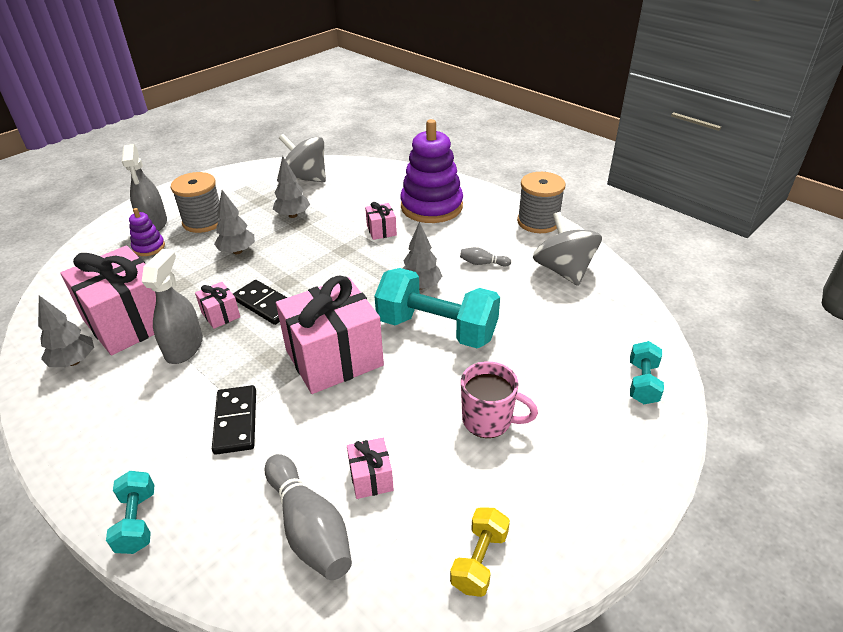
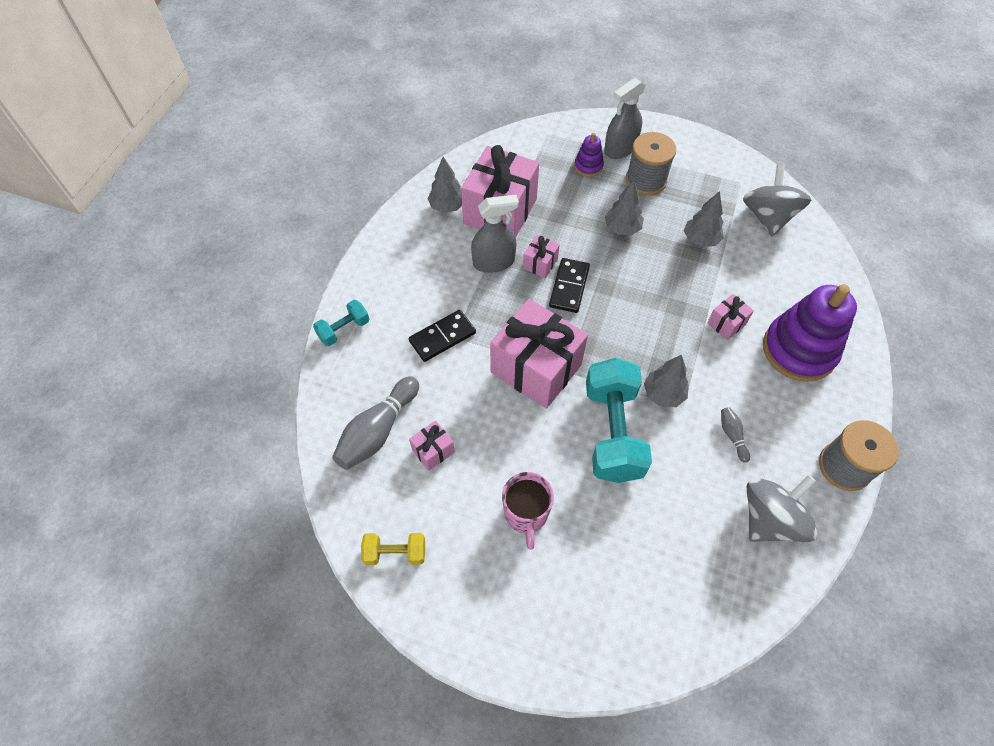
camera: 65 degrees right, 20 degrees up
turquoise dumbbell [630,341,664,404] -> none

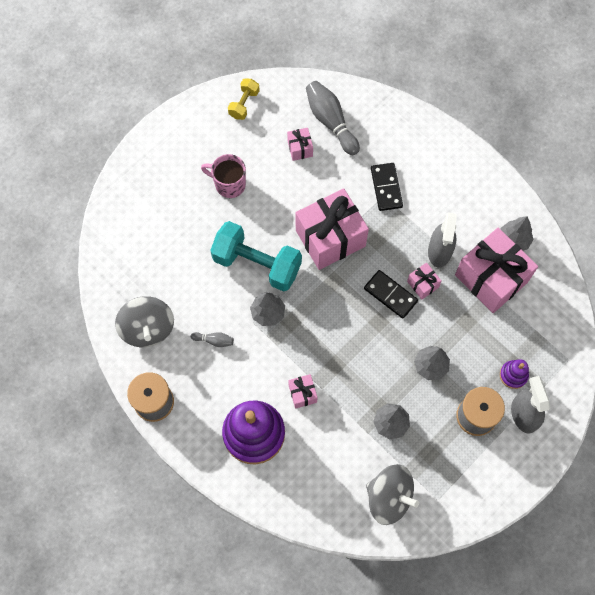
camera: 115 degrees right, 10 degrees up
turquoise dumbbell [313,300,369,346] -> none

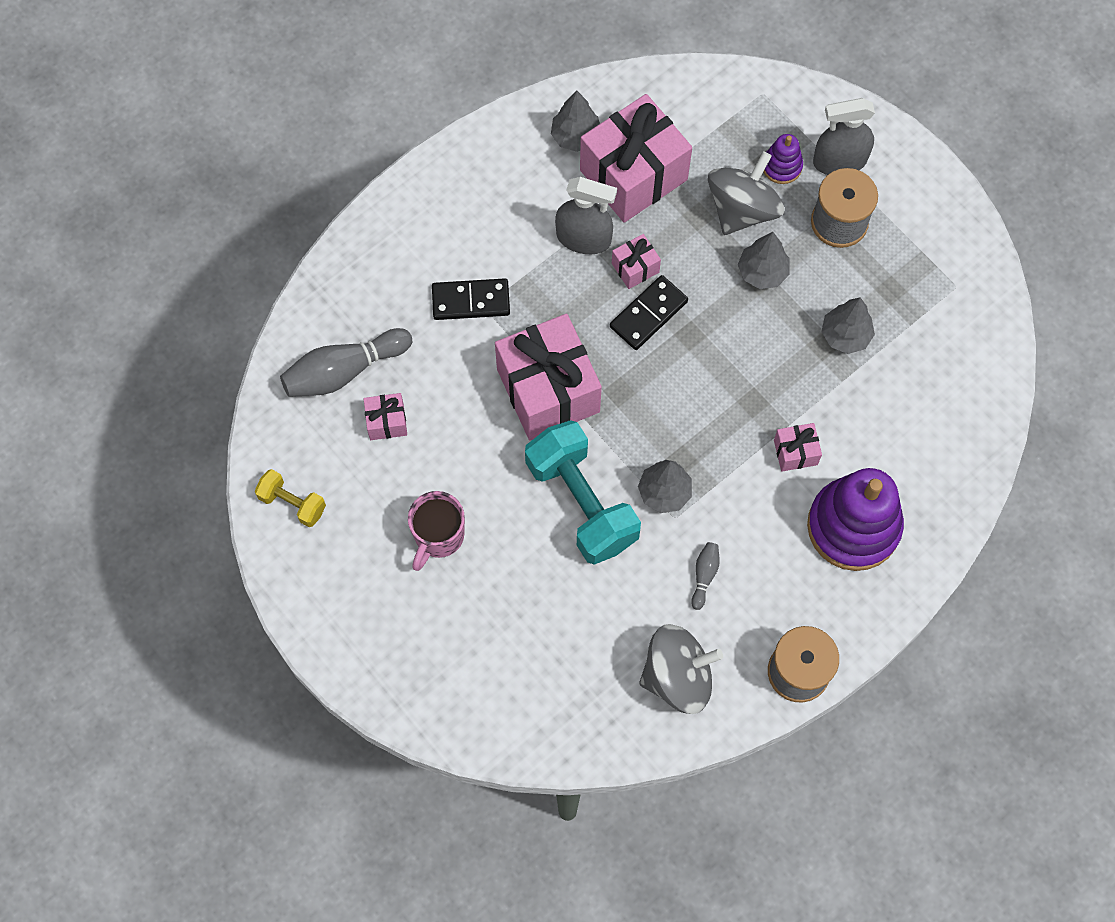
camera: 85 degrees left, 0 degrees up
turquoise dumbbell [210,221,302,292] -> turquoise dumbbell turned 60 degrees counterclockwise [525,420,641,565]
grey spinning top [366,464,419,525] -> grey spinning top moved to [708,151,784,235]

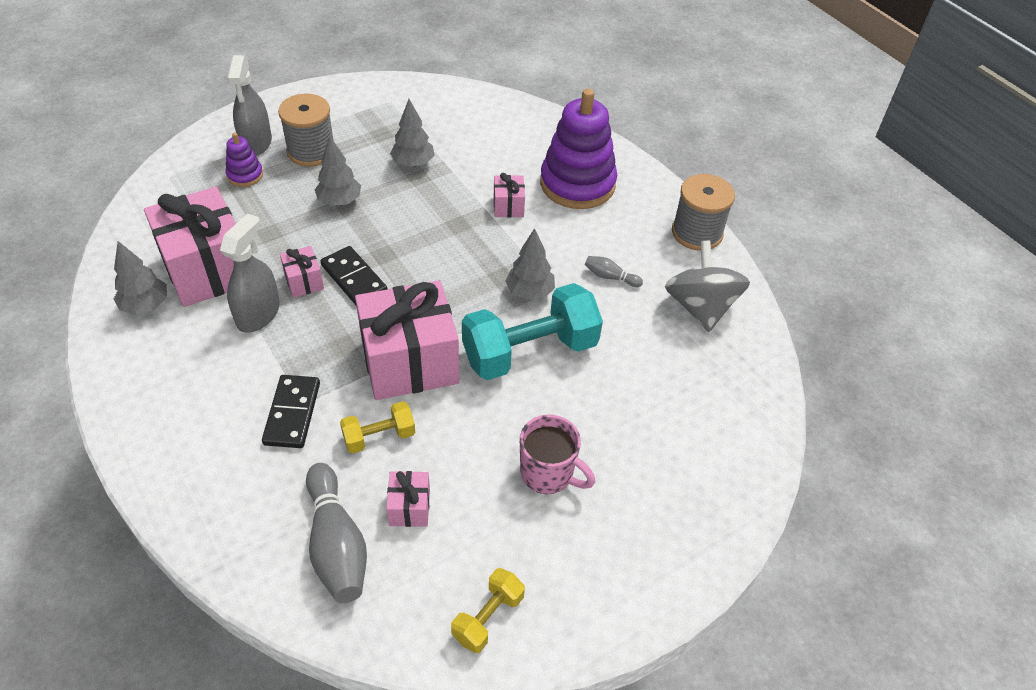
camera: 85 degrees left, 20 degrees down
grey spinning top [708,151,784,235] -> none
none -> yellow dumbbell [340,401,415,454]

